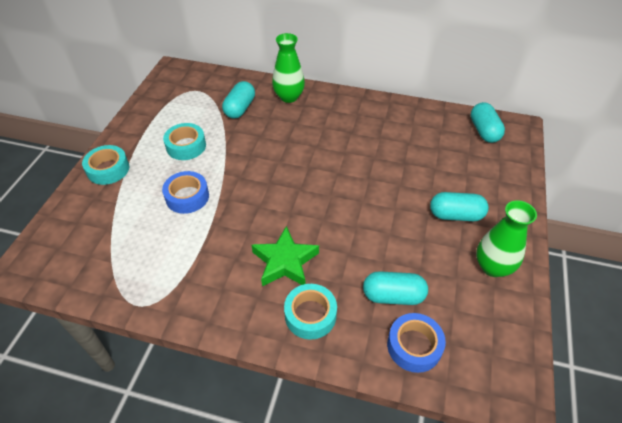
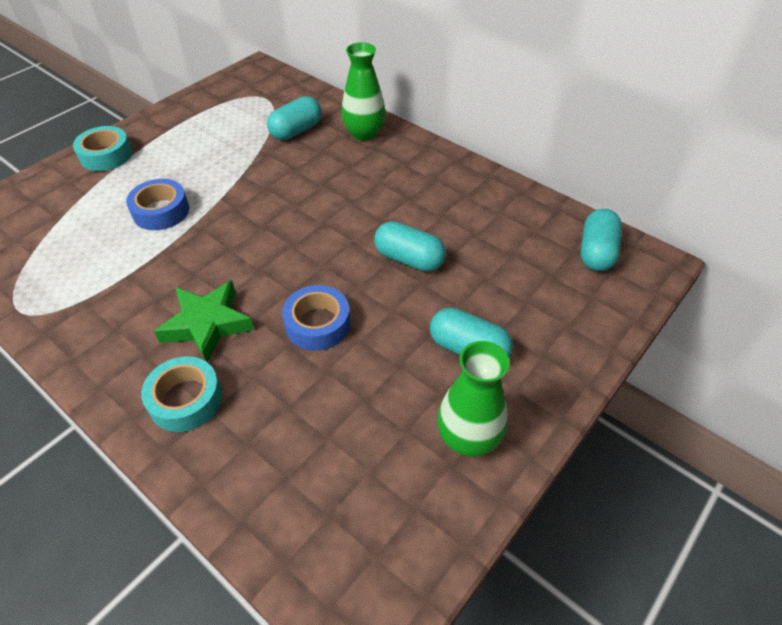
camera: 25 degrees right, 0 degrees up
turquoise tape [163,123,206,160] -> none
turquoise capsule [363,271,428,305] -> turquoise capsule moved to [374,221,446,272]
blue tape [387,313,446,373] -> blue tape moved to [282,285,350,351]

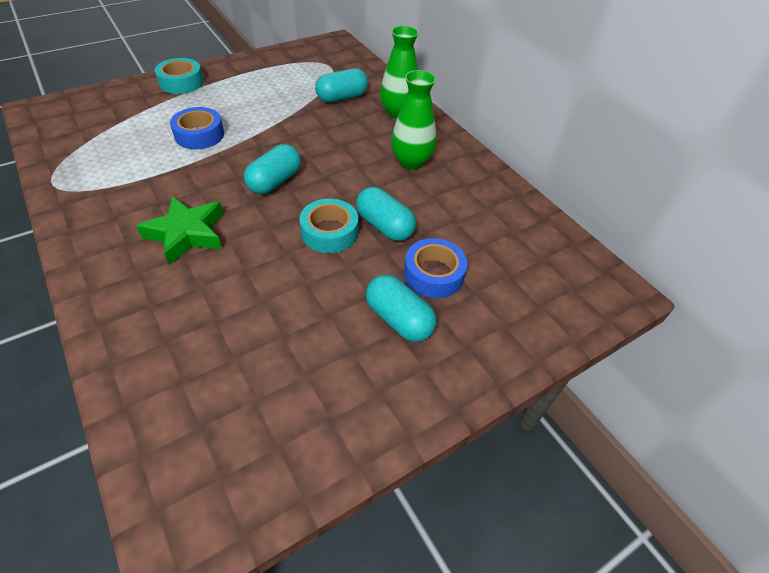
camera: 15 degrees right, 0 degrees up
turquoise tape [141,356,222,432] -> turquoise tape moved to [300,199,358,253]
blue tape [282,285,350,351] -> blue tape moved to [404,238,468,298]
green vase [437,341,510,456] -> green vase moved to [391,70,436,170]
turquoise capsule [580,209,622,271] -> turquoise capsule moved to [244,144,301,194]

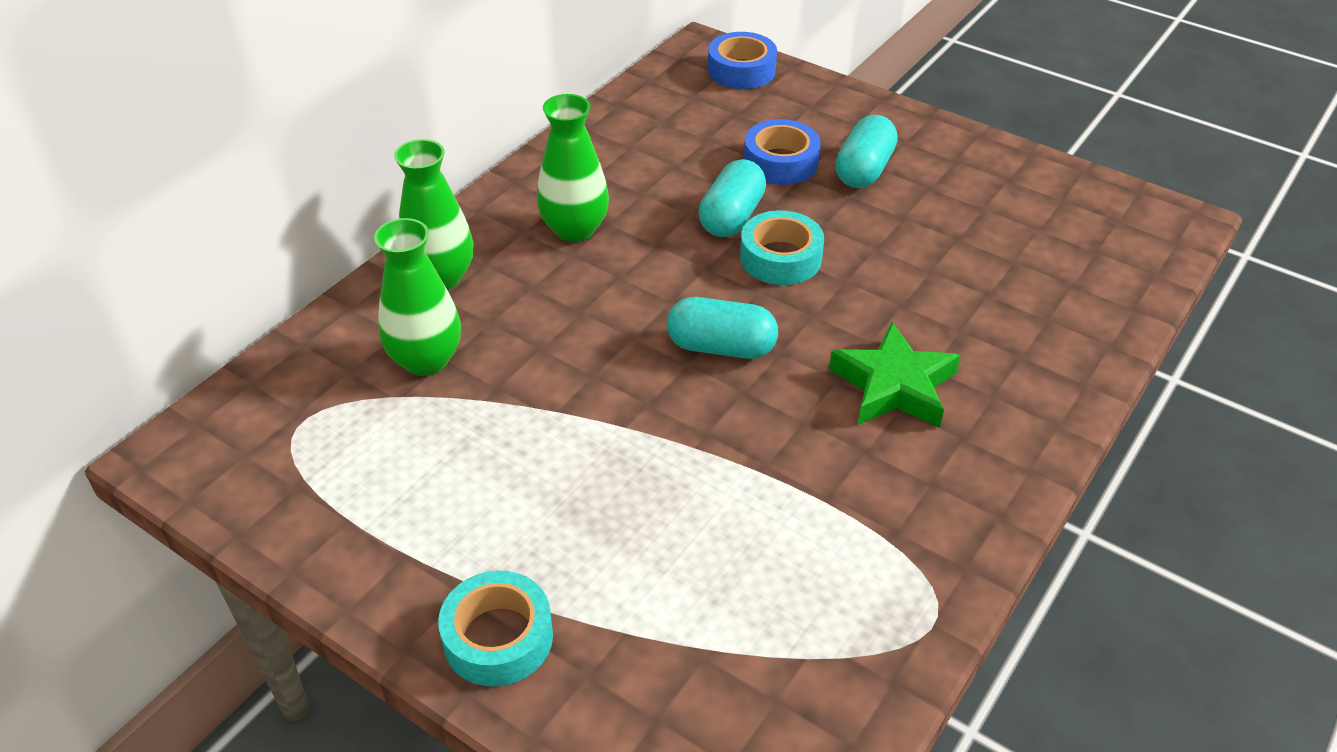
camera: 110 degrees left, 5 degrees down
blue tape [170,107,224,149] -> blue tape moved to [708,32,777,89]
turquoise capsule [315,68,368,102] -> green vase [374,218,461,376]

